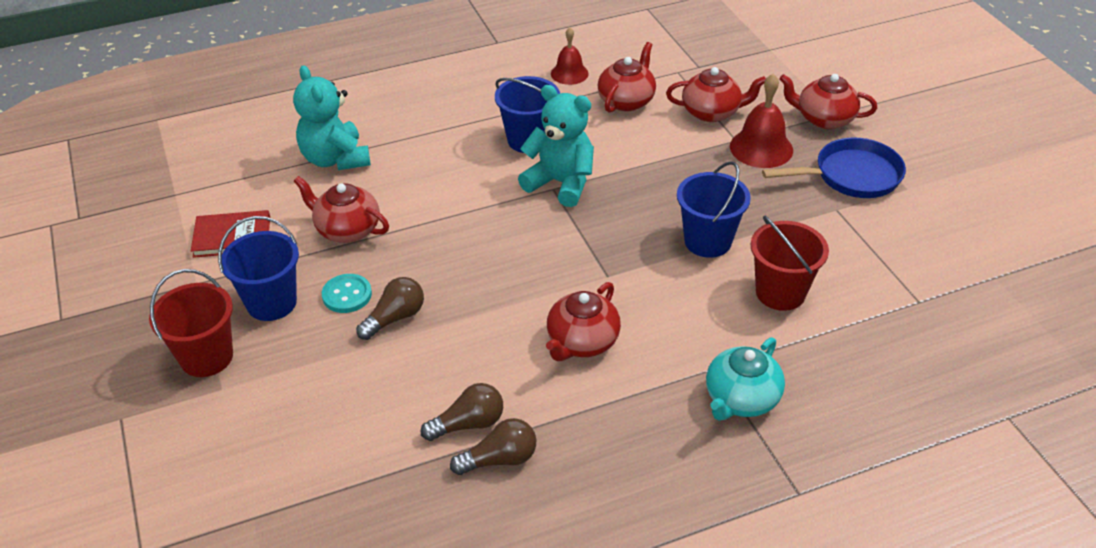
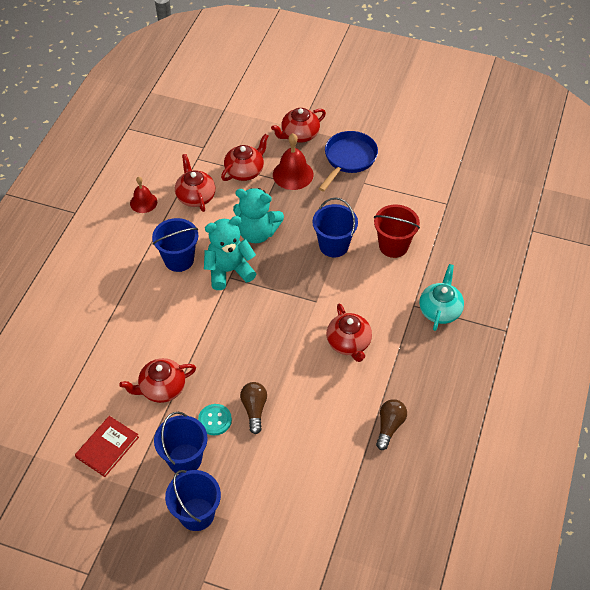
camera: 50 degrees left, 10 degrees up
red bucket [149,269,233,377] -> blue bucket [165,470,221,531]
turquoise teddy bear [293,65,371,170] -> turquoise teddy bear moved to [233,188,284,243]
brown light bulb [421,383,503,441] -> none
turquoise teapot [706,337,785,421] -> turquoise teapot turned 150 degrees counterclockwise [419,264,464,331]

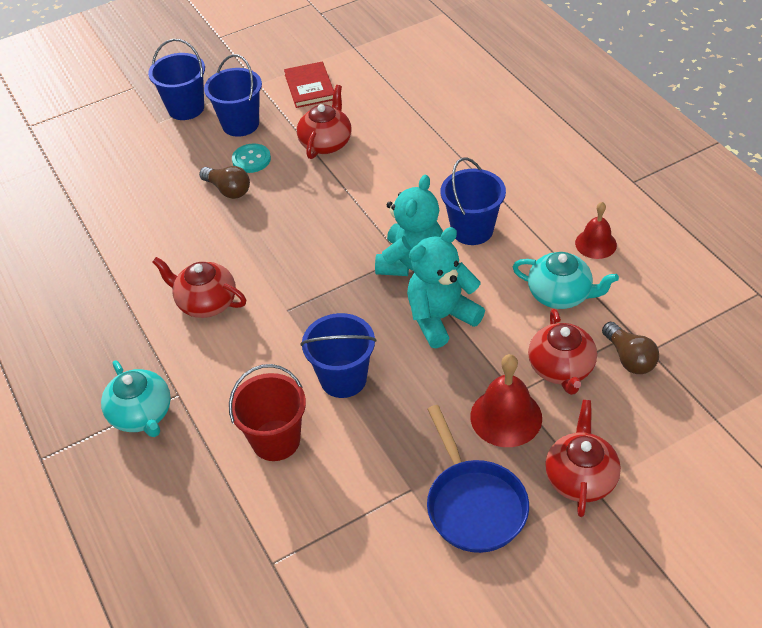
camera: 135 degrees right, 5 degrees down
red teapot [175,154,215,212] -> turquoise teapot [513,252,619,309]
brown light bulb [376,399,407,450] -> brown light bulb moved to [602,322,659,374]

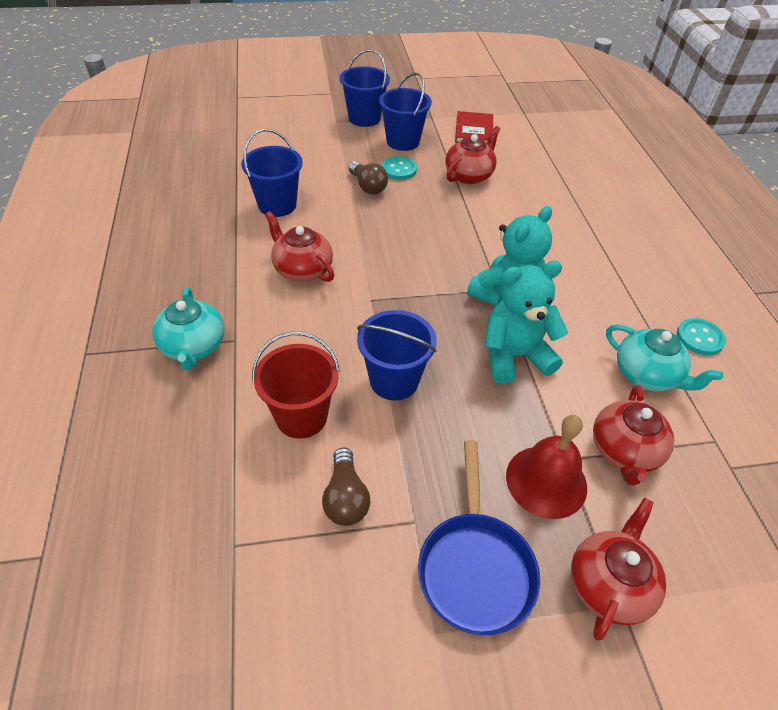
camera: 15 degrees right, 0 degrees up
blue bucket [441,157,506,245] -> blue bucket moved to [241,129,303,217]
red bell [575,202,617,259] -> turquoise button [677,318,726,355]
brown light bulb [602,322,659,374] -> brown light bulb moved to [322,447,370,526]

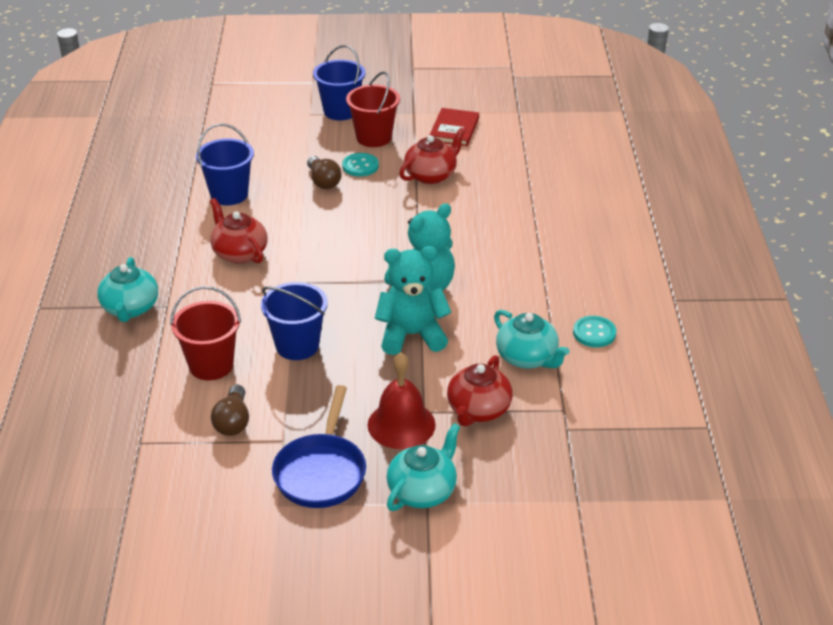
camera: 10 degrees right, 10 degrees down
blue bucket [379,73,432,151] -> red bucket [346,72,400,147]
red teapot [571,498,666,640] -> turquoise teapot [386,423,460,511]

